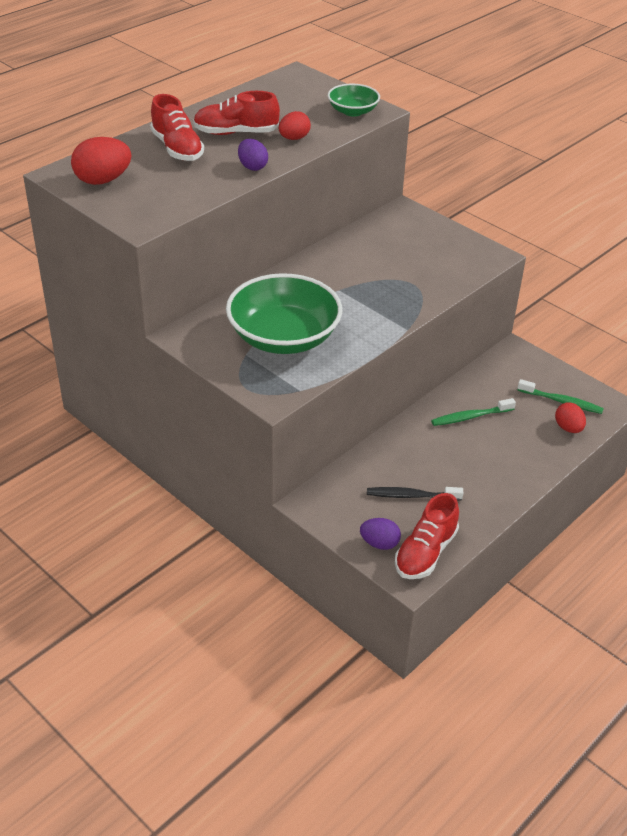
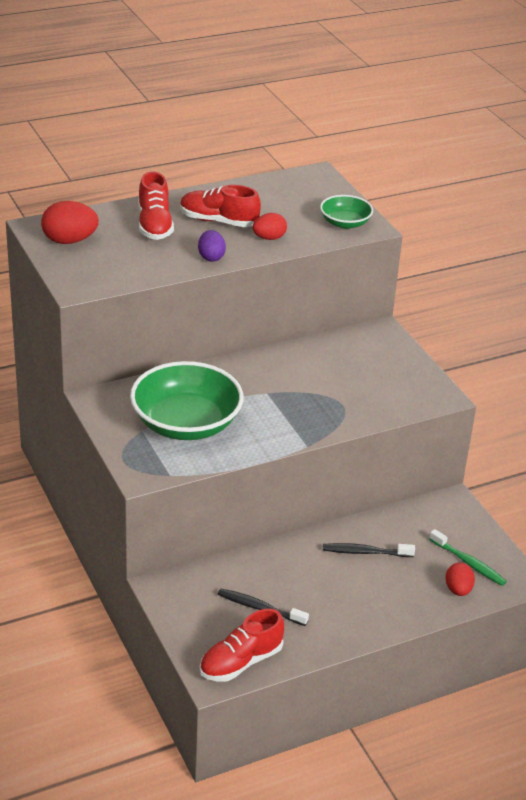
camera: 20 degrees right, 5 degrees down
purple egg [360,518,401,550] -> none
green toothbrush [431,398,516,426] -> black toothbrush [323,543,415,557]

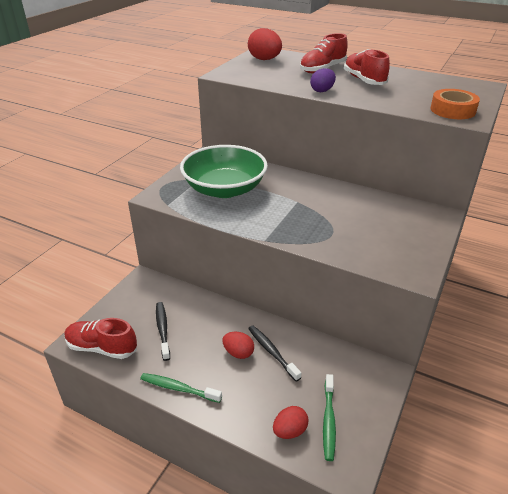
camera: 55 degrees right, 0 degrees up
red egg [252,213,287,240] -> red egg moved to [223,332,254,359]
green bowl [320,195,373,229] -> orange tape [430,89,480,119]
none -> green toothbrush [140,373,222,403]

